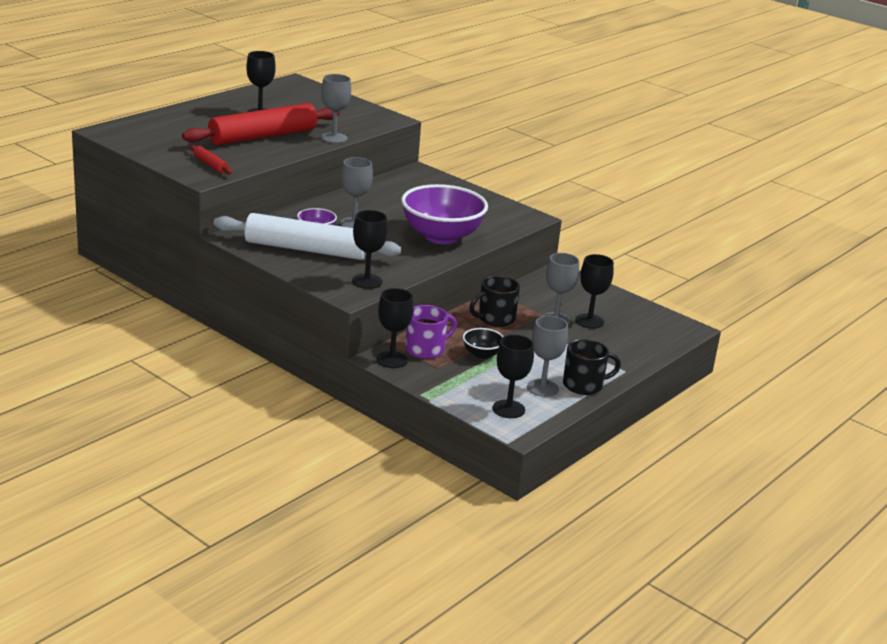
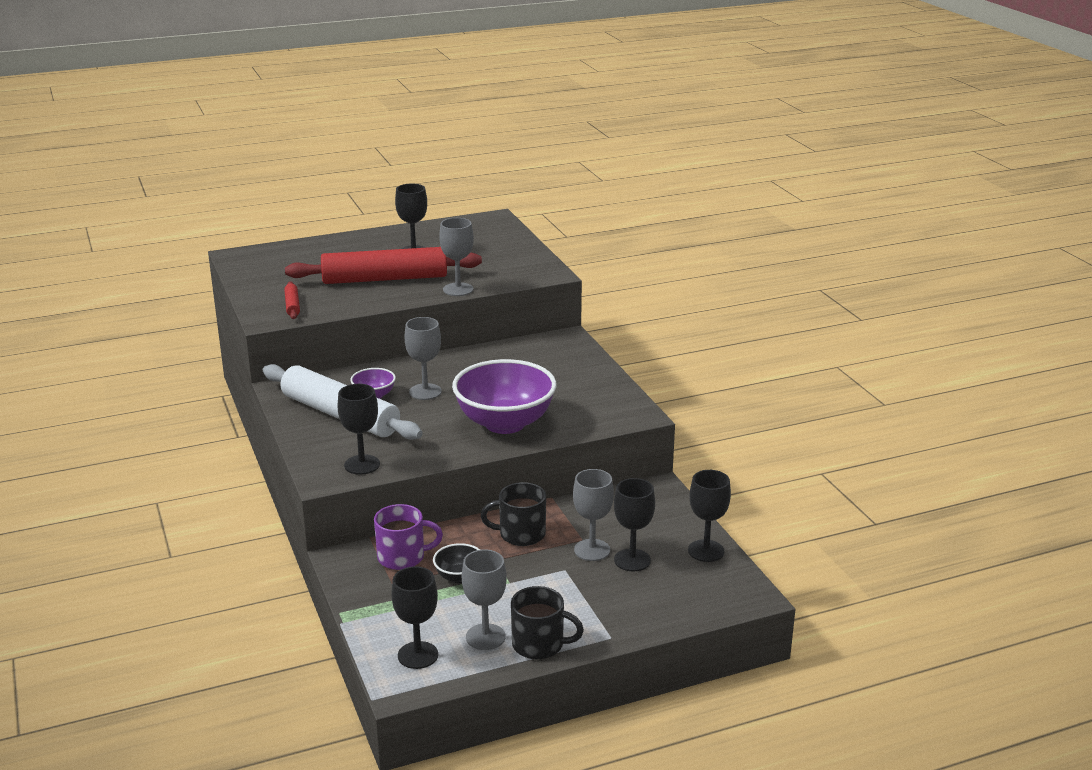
camera: 30 degrees right, 0 degrees up
black goblet [377,288,413,368] -> black goblet moved to [688,470,731,562]

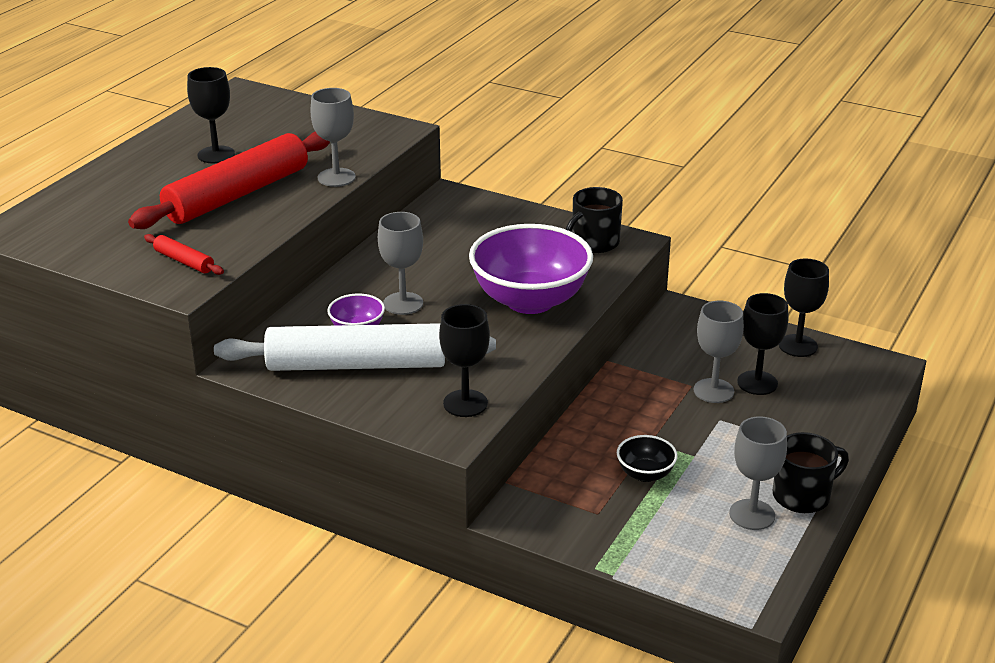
camera: 40 degrees left, 5 degrees up
purple mug [374,504,443,570] -> none
black goblet [391,566,438,669] -> none
black mug [481,482,546,546] -> black mug moved to [566,187,623,253]

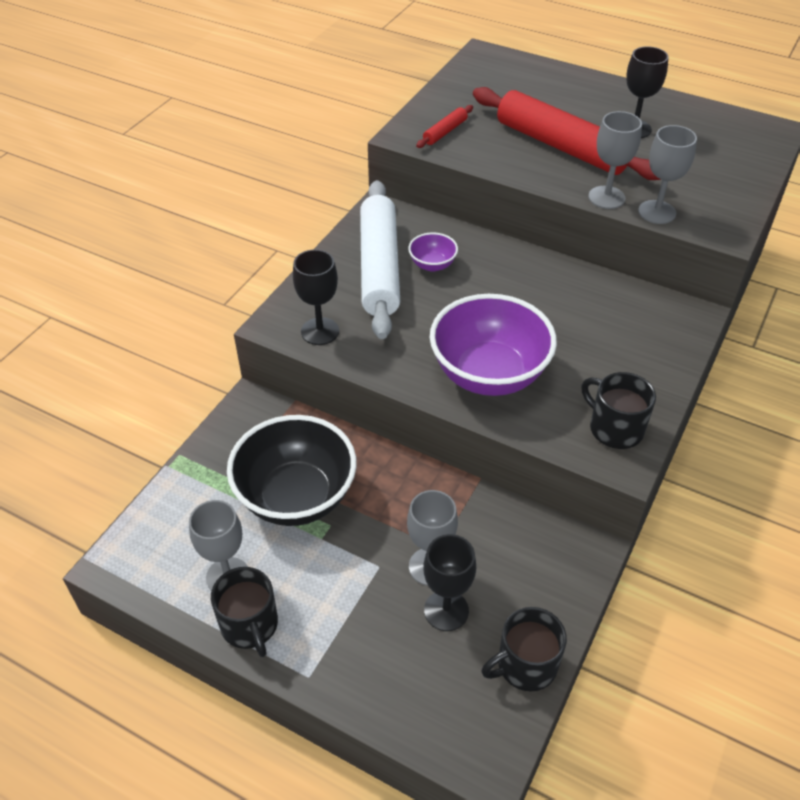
camera: 90 degrees right, 15 degrees up
grey goblet [378,212,423,315] -> grey goblet moved to [638,125,697,224]
black bowl [617,435,678,482] -> black bowl [227,415,357,526], size x2.21
black goblet [779,259,829,357] -> black mug [481,607,567,691]

